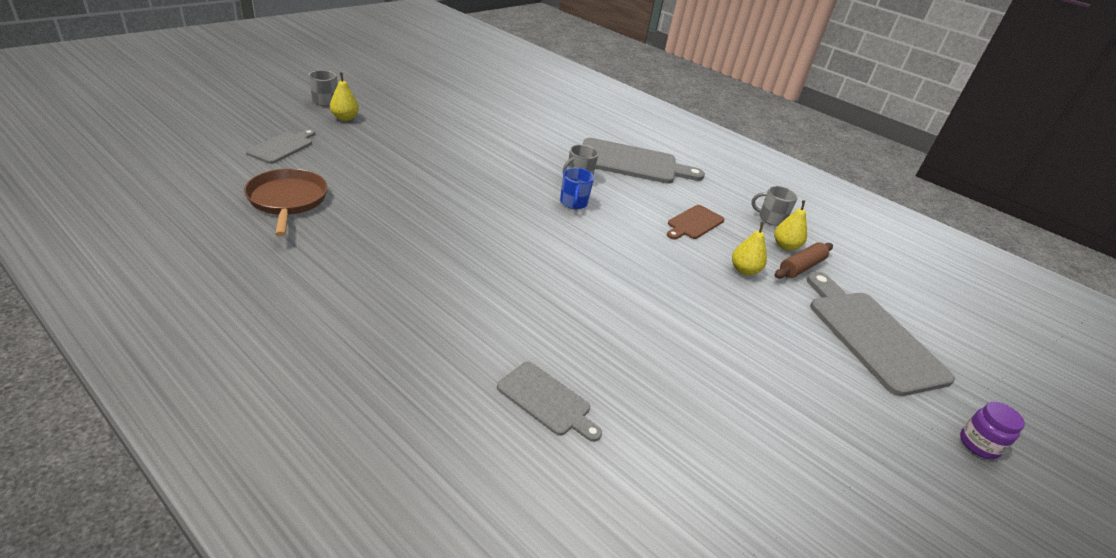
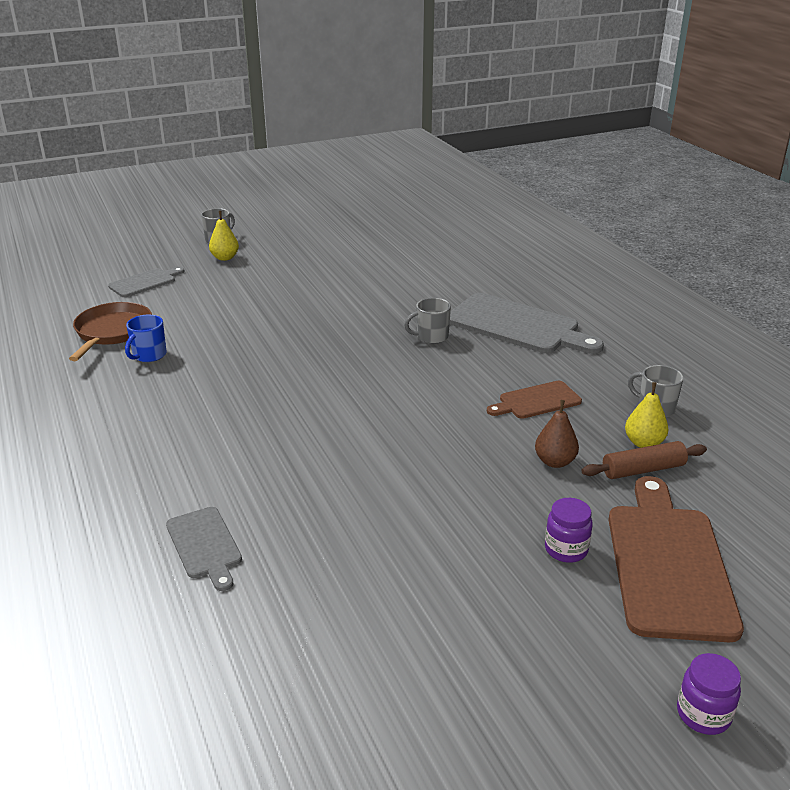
camera: 30 degrees right, 5 degrees down
blue mug [560,168,594,209] -> blue mug moved to [125,315,167,362]
yellow pear [732,222,767,276] -> brown pear [535,400,579,468]
grey cutting board [807,272,955,396] -> brown cutting board [609,476,744,642]
none -> purple jar [545,498,593,563]

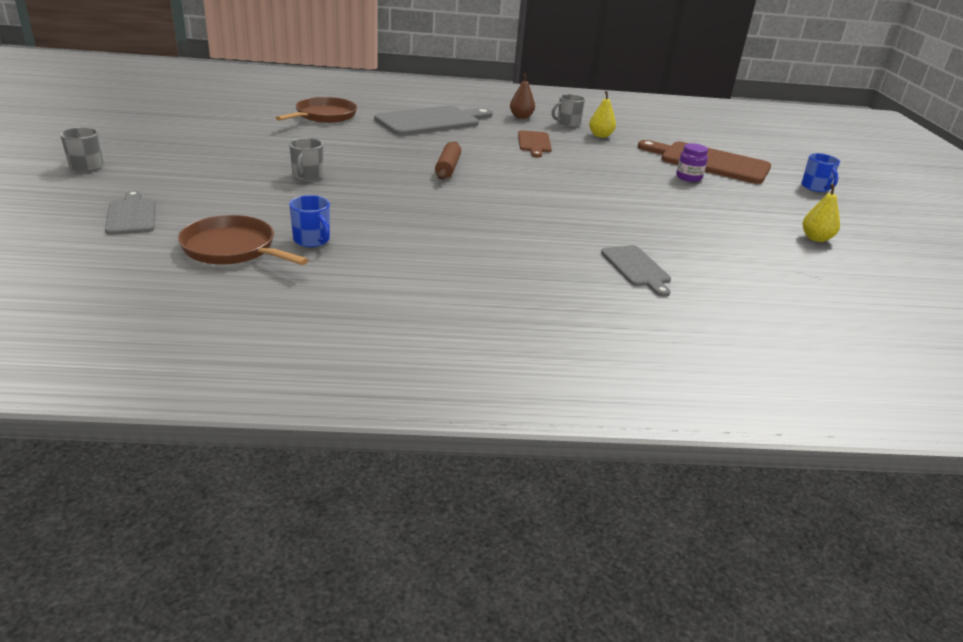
camera: 70 degrees left, 0 degrees up
grey cutting board [166,507,242,591] -> grey cutting board turned 75 degrees clockwise [601,245,671,297]
yellow pear [209,211,239,261] -> yellow pear moved to [802,184,840,242]
grey mug [404,298,451,344] -> grey mug moved to [289,138,323,181]
brown pear [535,400,579,468] -> brown pear moved to [510,74,535,119]
brown rolling pin [582,441,707,479] -> brown rolling pin moved to [435,141,461,180]
purple jar [677,653,741,735] -> blue mug [801,153,840,192]
none -> brown pan [276,97,357,123]

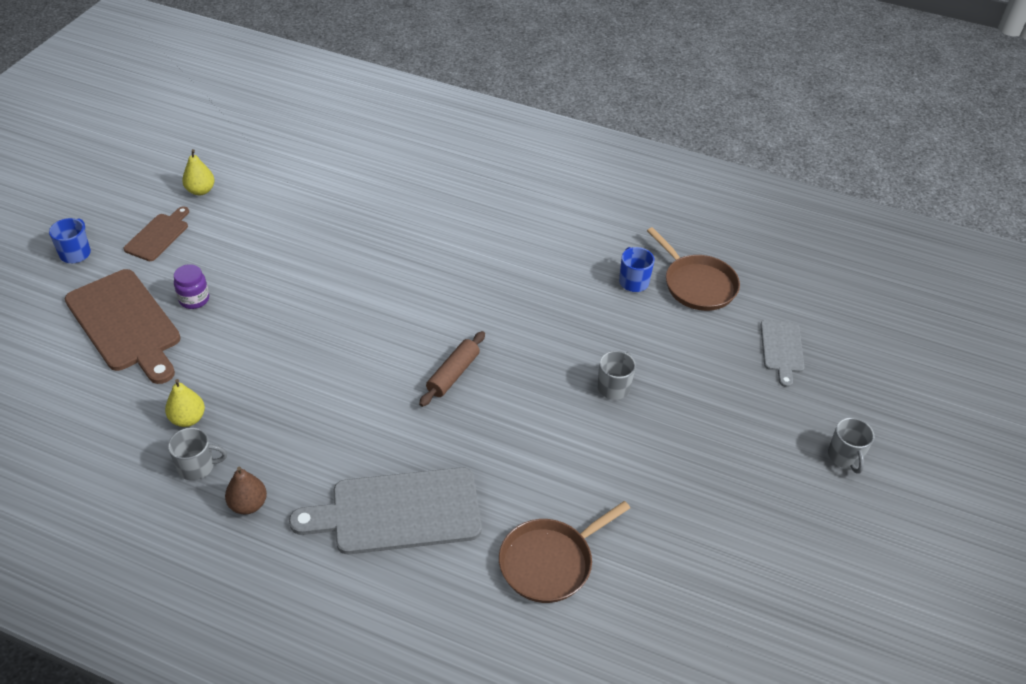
camera: 155 degrees left, 15 degrees up
brown cutting board [518,130,552,157] -> brown cutting board moved to [123,206,189,261]
grey cutting board [601,245,671,297] -> none

